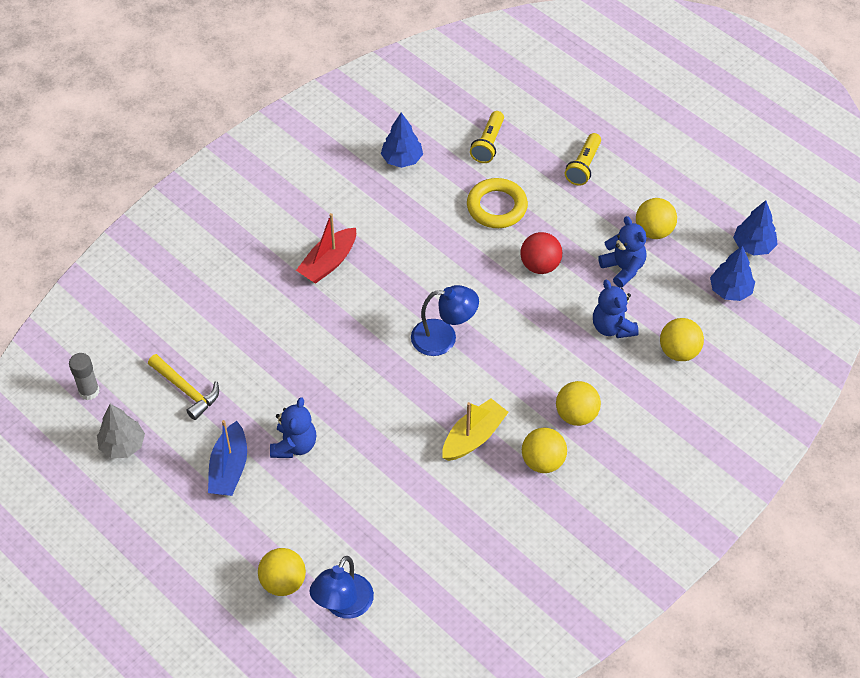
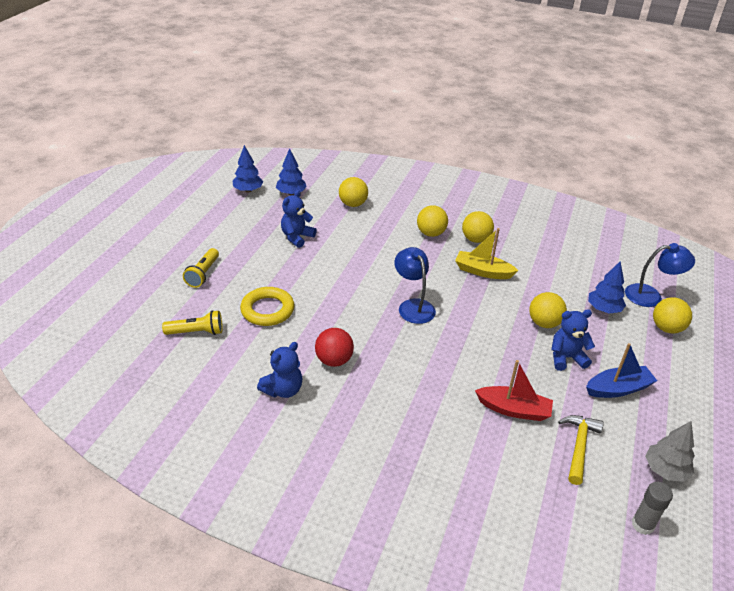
camera: 115 degrees left, 15 degrees down
red boat [296,213,356,284] -> red boat moved to [475,360,553,421]
blue tree [381,112,423,168] -> blue tree moved to [588,261,626,314]
red ball [520,232,562,274] -> red ball moved to [315,328,354,367]
yellow flashlight [565,133,601,186] -> yellow flashlight turned 105 degrees clockwise [183,248,219,288]
blue teddy bear [593,280,639,338] -> blue teddy bear moved to [257,342,302,398]
yellow ball [636,198,677,239] -> yellow ball moved to [529,292,567,328]

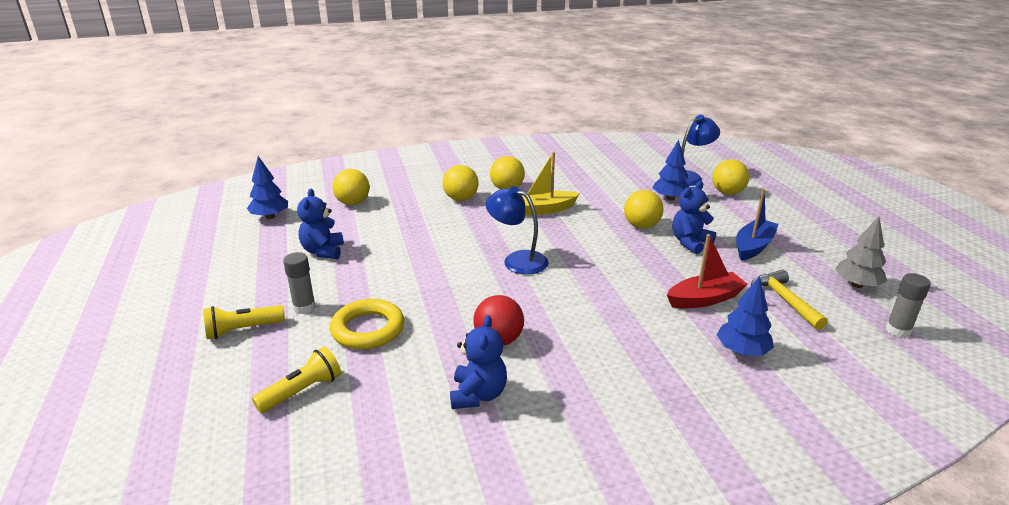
camera: 35 degrees left, 10 degrees down
yellow flashlight [183,248,219,288] -> yellow flashlight turned 90 degrees clockwise [203,305,285,339]
blue tree [233,145,263,192] -> blue tree moved to [717,276,774,356]
none -> grey glue stick [283,252,316,314]

